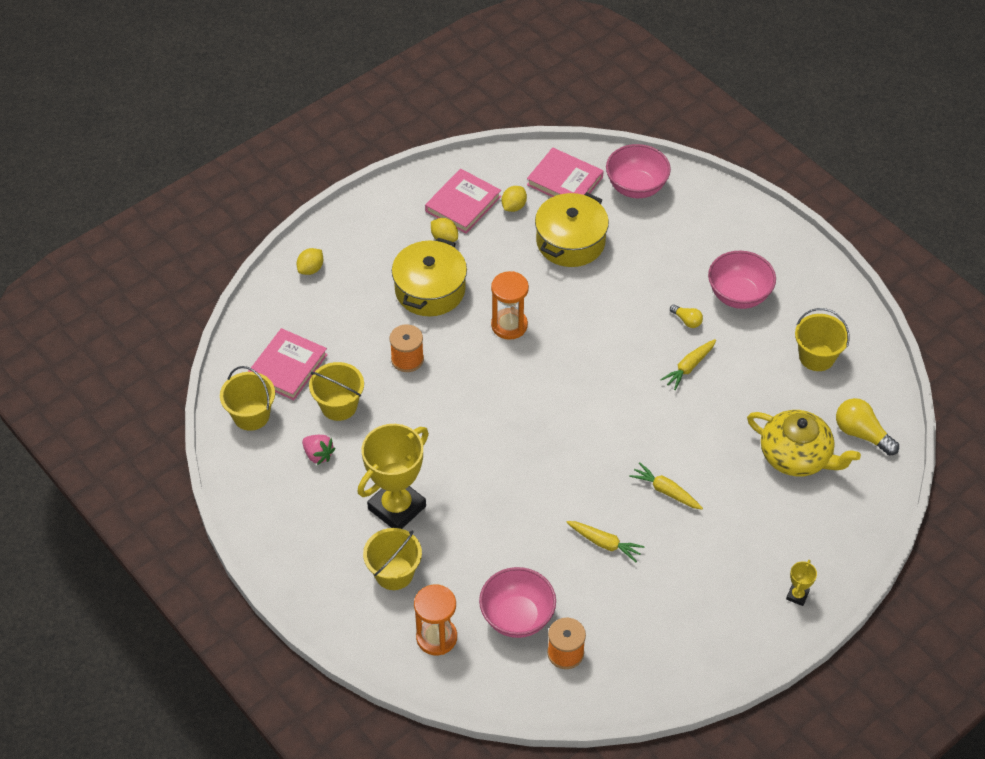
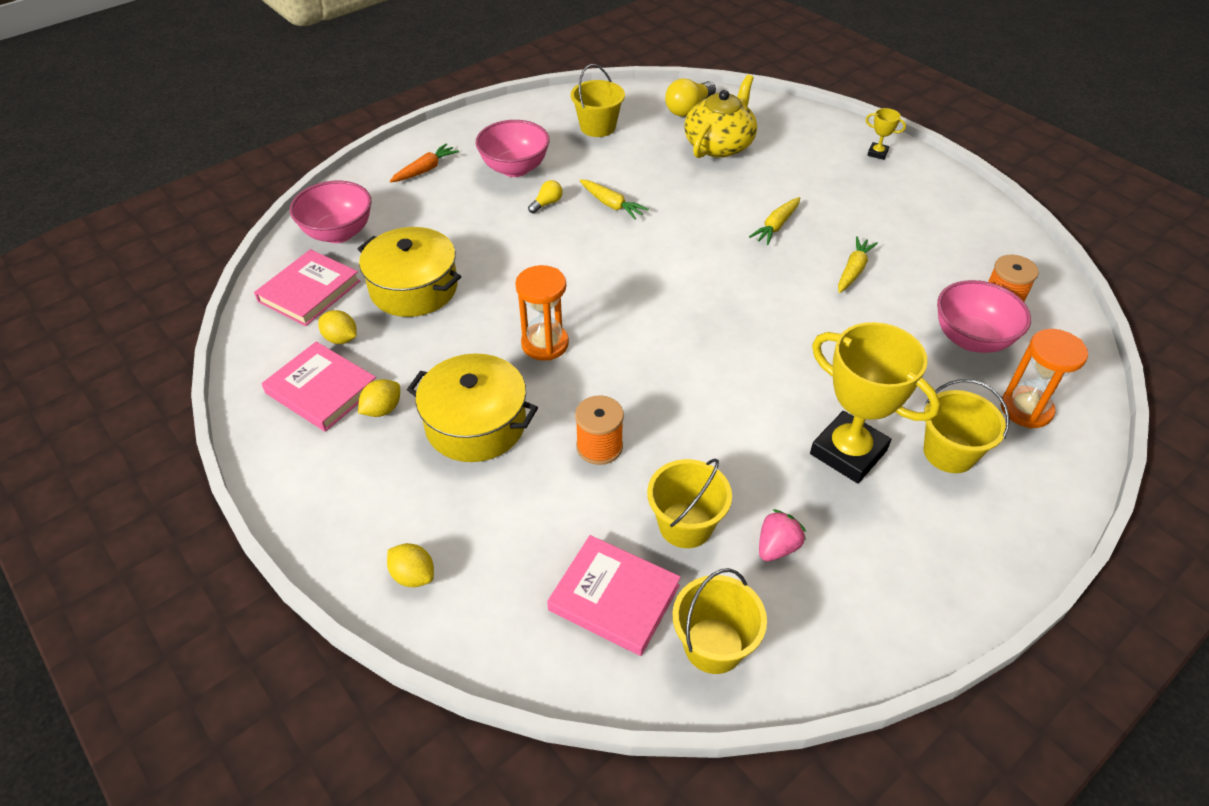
camera: 90 degrees left, 5 degrees down
none -> orange carrot [390,143,459,182]

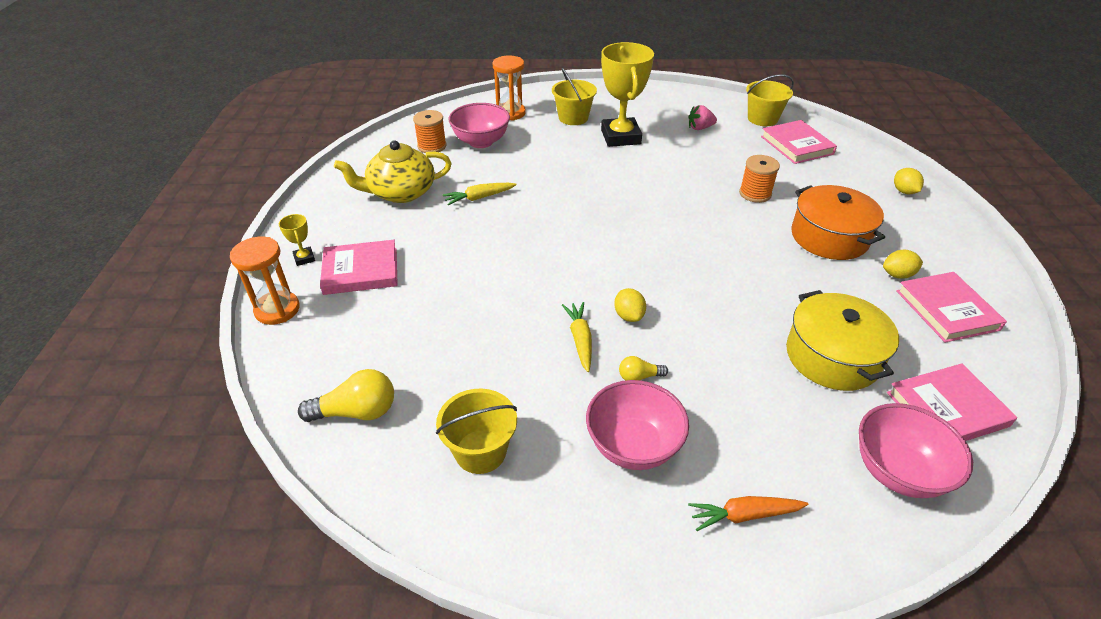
camera: 140 degrees left, 5 degrees down
yellow lemon [318,310,357,344] -> yellow lemon moved to [614,288,646,322]
yellow pot [407,353,538,462] -> orange pot [791,185,885,260]
orange hourglass [515,265,569,361] -> orange hourglass moved to [230,237,300,325]
yellow bucket [647,458,732,548] -> none
yellow teapot [684,74,757,158] -> yellow teapot moved to [334,140,452,203]
yellow carrot [749,197,800,245] -> none
none -> pink book [320,240,398,295]

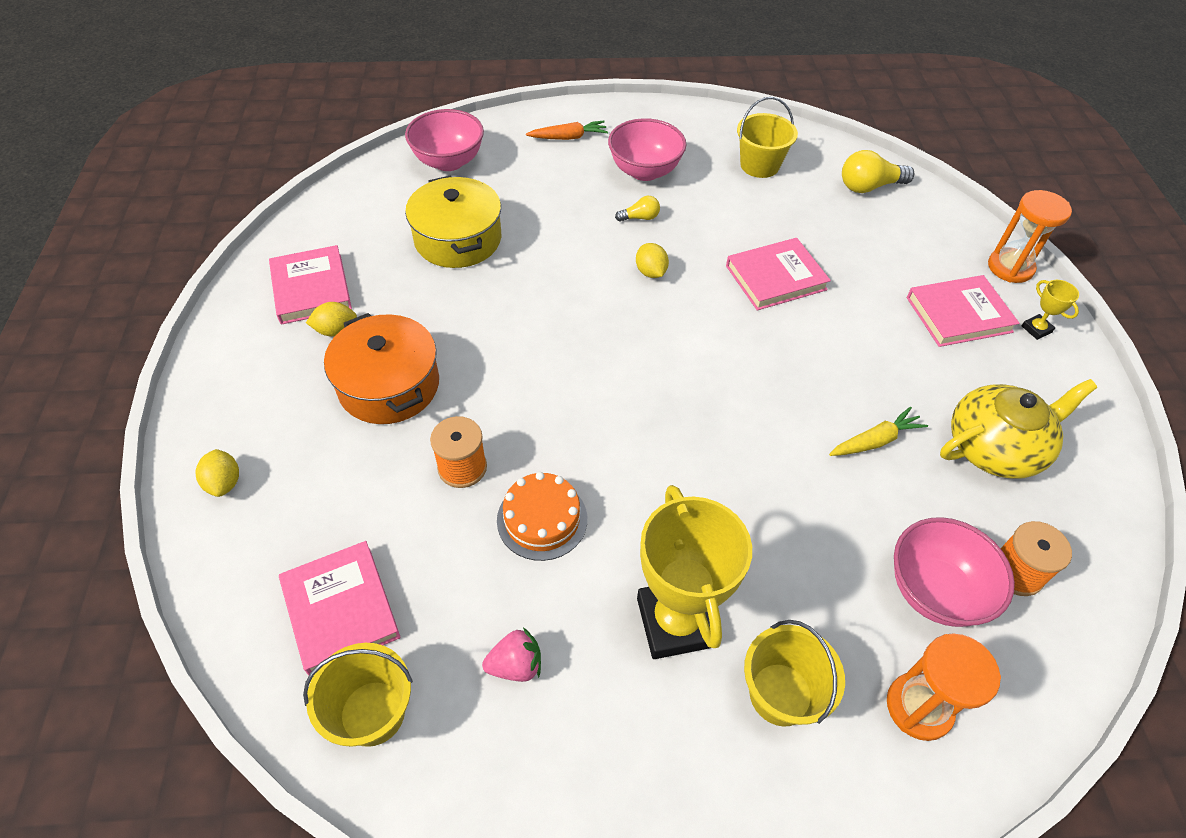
camera: 175 degrees right, 10 degrees up
yellow carrot [562,302,592,372] -> none
pink book [887,363,1017,441] -> pink book moved to [726,238,831,311]
none -> orange cake [497,472,587,561]

